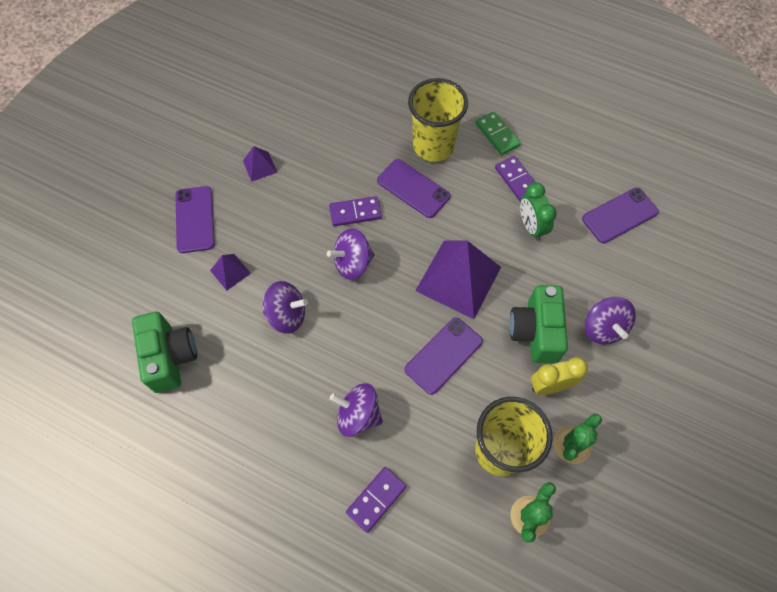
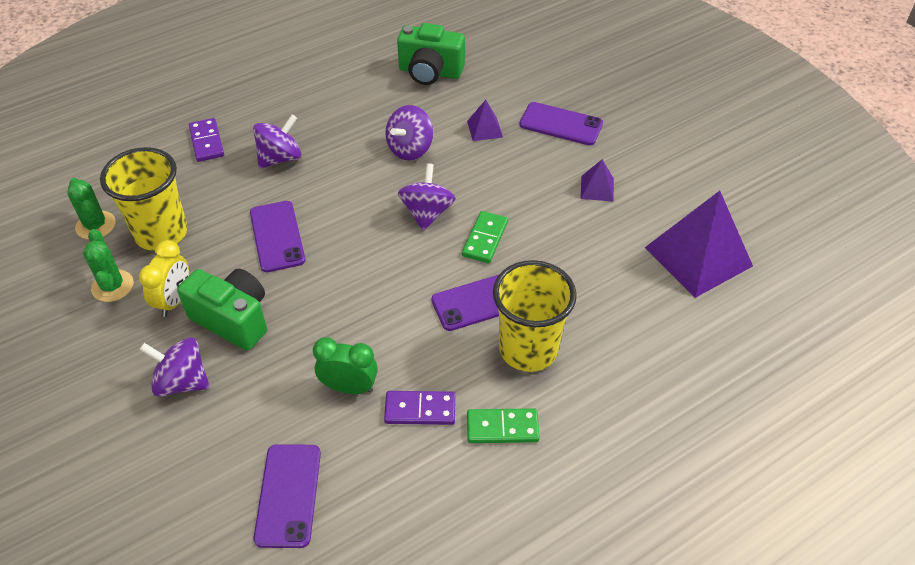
camera: 120 degrees right, 15 degrees down
purple domino [329,196,382,226] -> green domino [462,211,508,263]
purple pyramid [415,240,501,319] -> purple pyramid moved to [645,191,753,298]

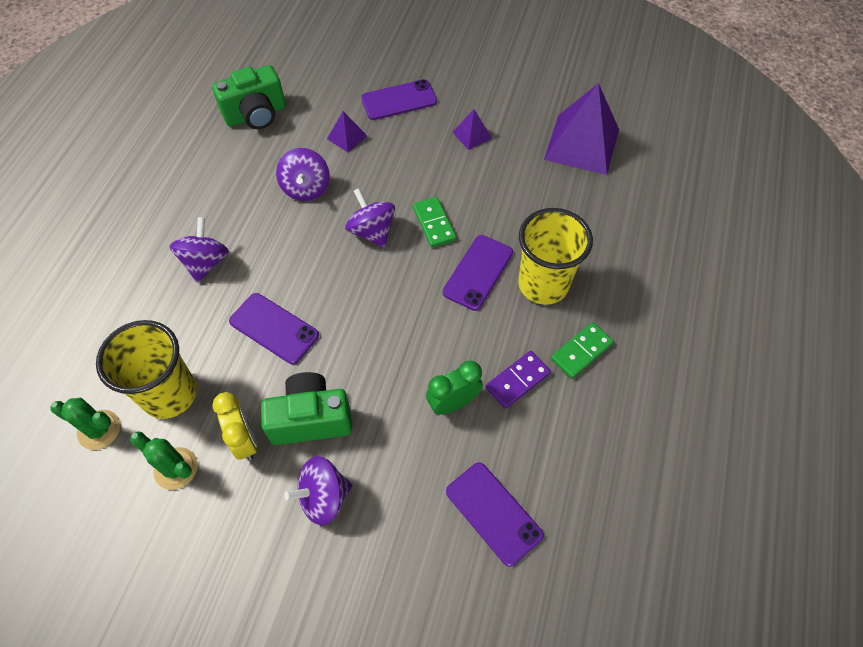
camera: 40 degrees left, 10 degrees up
purple domino [189,118,224,162] -> none

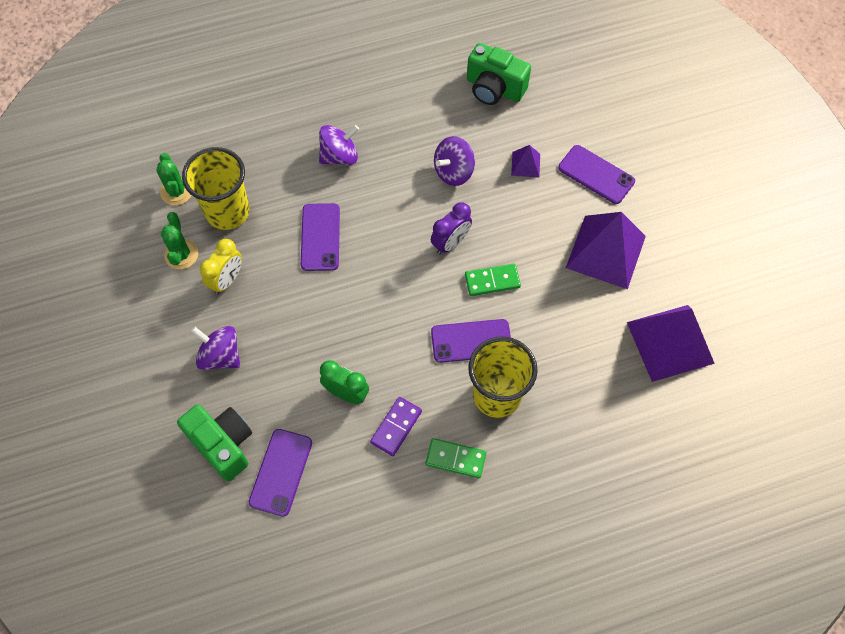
camera: 55 degrees right, 5 degrees up
green camera [261,372,352,445] -> green camera moved to [177,404,252,481]
purple spinning top [345,188,395,247] -> purple clock [431,202,472,254]
green domino [413,197,456,248] -> green domino turned 45 degrees clockwise [465,264,521,296]
purple pyramid [452,109,492,150] -> purple pyramid [566,212,646,289], size x2.19
purple domino [486,351,551,409] -> purple domino turned 75 degrees counterclockwise [370,397,422,456]

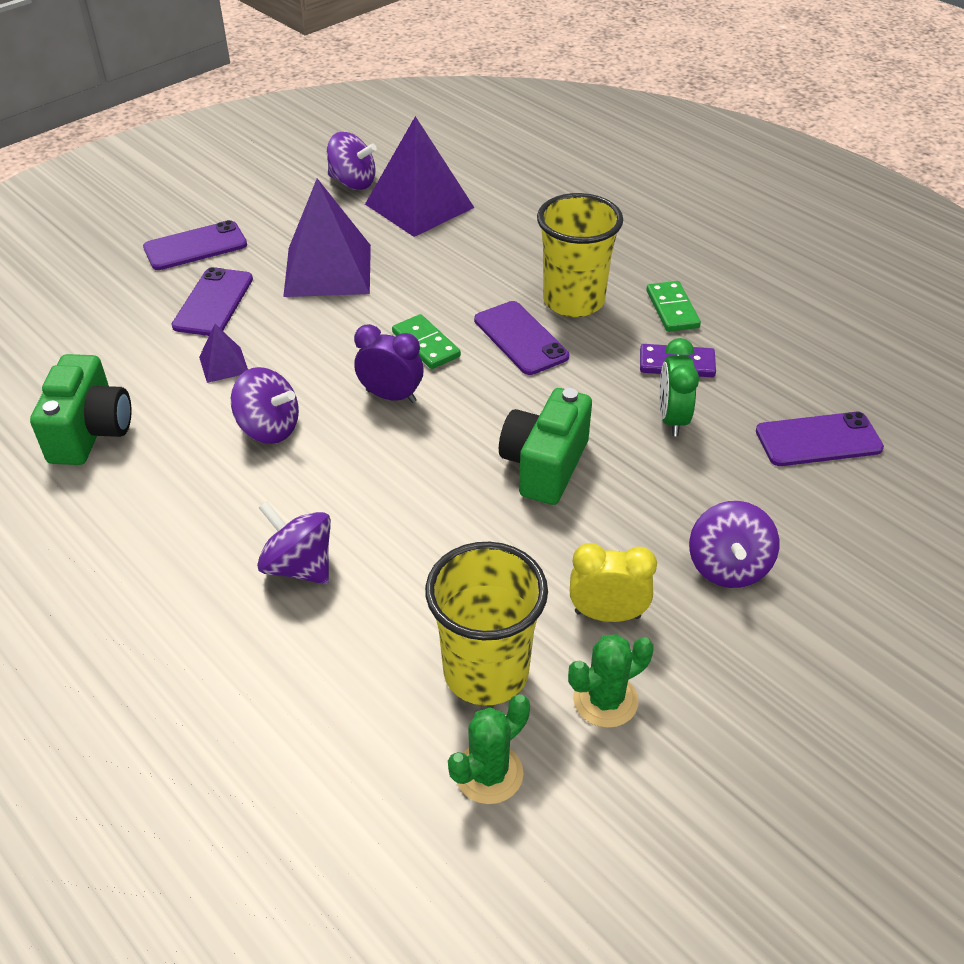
camera: 115 degrees left, 20 degrees down
green camera [177,404,252,481] -> green camera moved to [499,388,592,505]
purple phone [301,203,340,271] -> purple phone moved to [143,220,247,270]
none -> purple spinning top [327,132,377,190]

